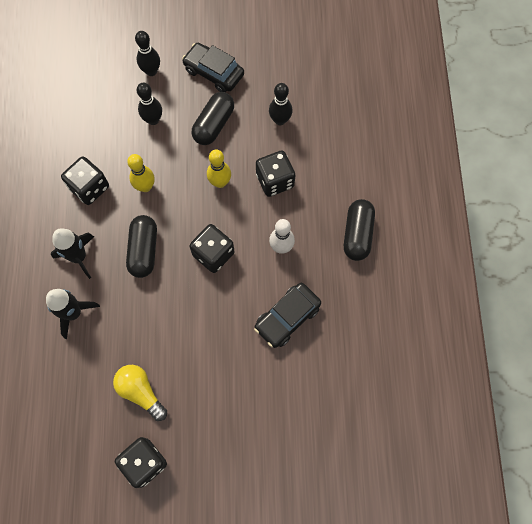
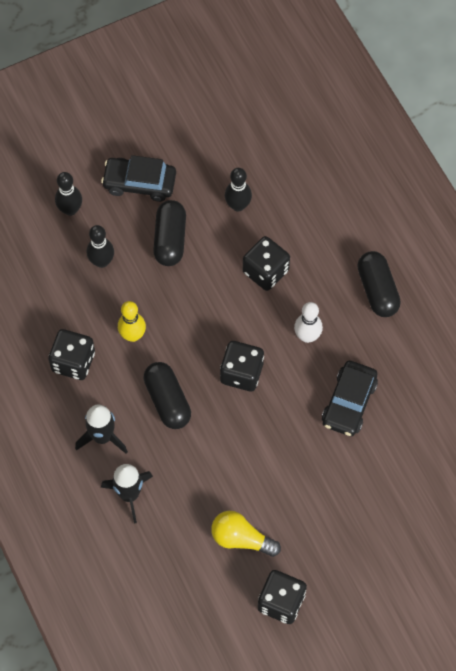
camera: 25 degrees left, 5 degrees down
yellow bowling pin [207,149,231,188] -> none

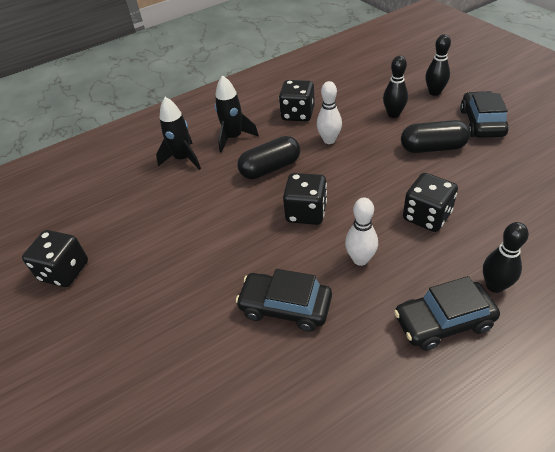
camera: 90 degrees right, 20 degrees down
yellow bowling pin [118,301,146,342] -> white bowling pin [317,81,342,144]
yellow light bulb [211,511,281,557] -> none
black bowling pin [225,168,252,211] -> black bowling pin moved to [483,222,529,293]
black capsule [357,251,401,317] -> black car [394,276,500,351]

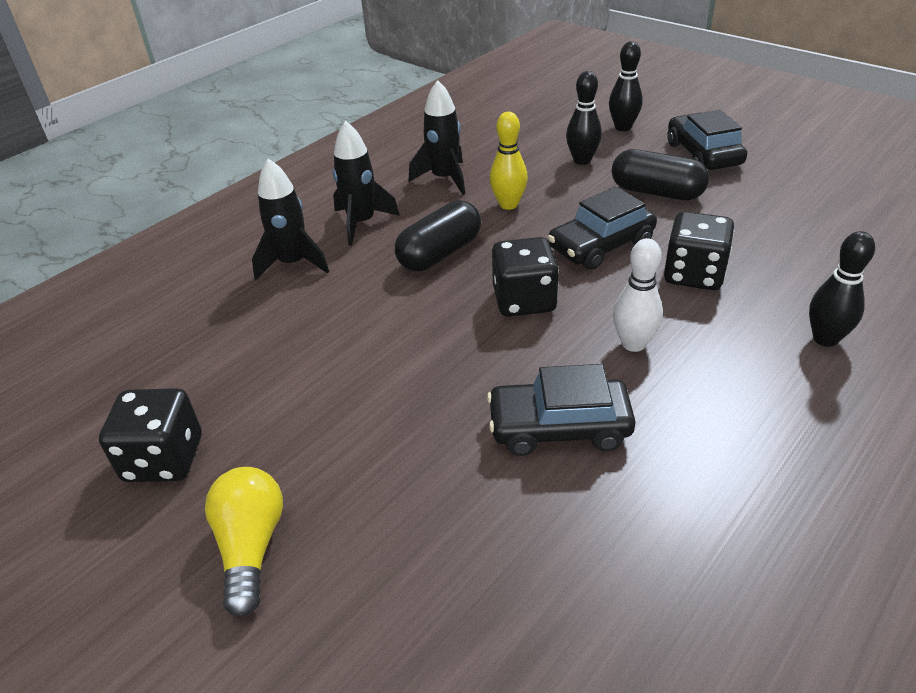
camera: 20 degrees left, 5 degrees down
black dice [279,80,315,121] -> black rocket [409,80,465,195]
white bowling pin [317,81,342,144] -> yellow bowling pin [490,112,528,210]
black car [394,276,500,351] -> black car moved to [548,187,657,270]
black capsule [401,120,470,153] -> black capsule turned 45 degrees clockwise [612,149,709,200]
none -> yellow light bulb [205,467,283,617]

